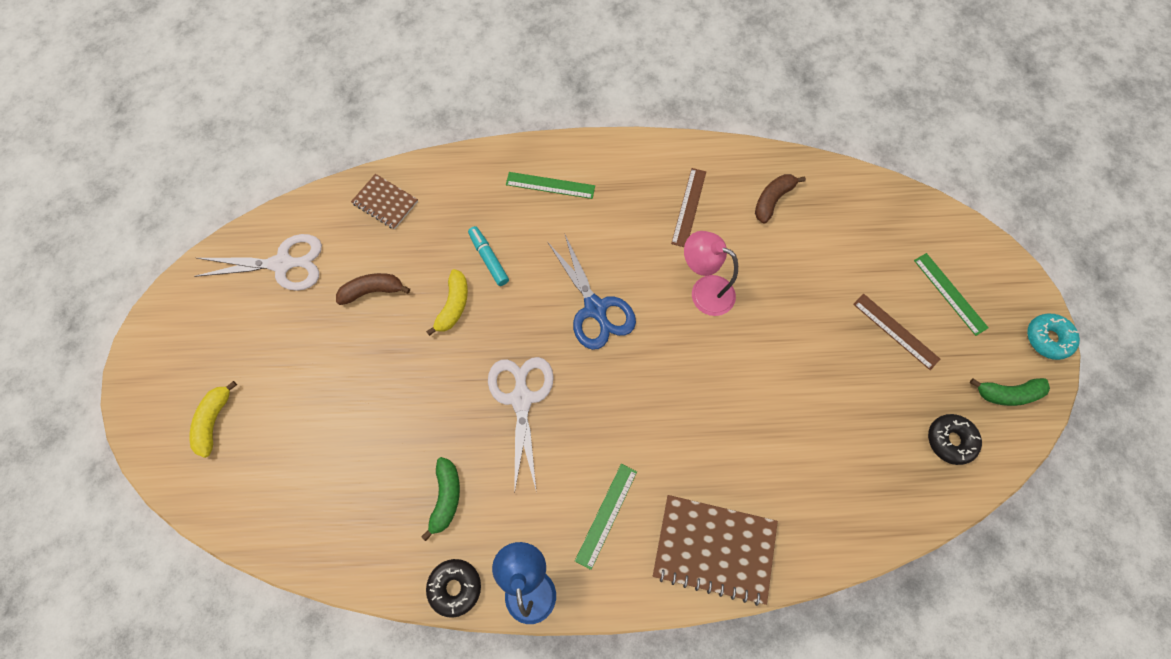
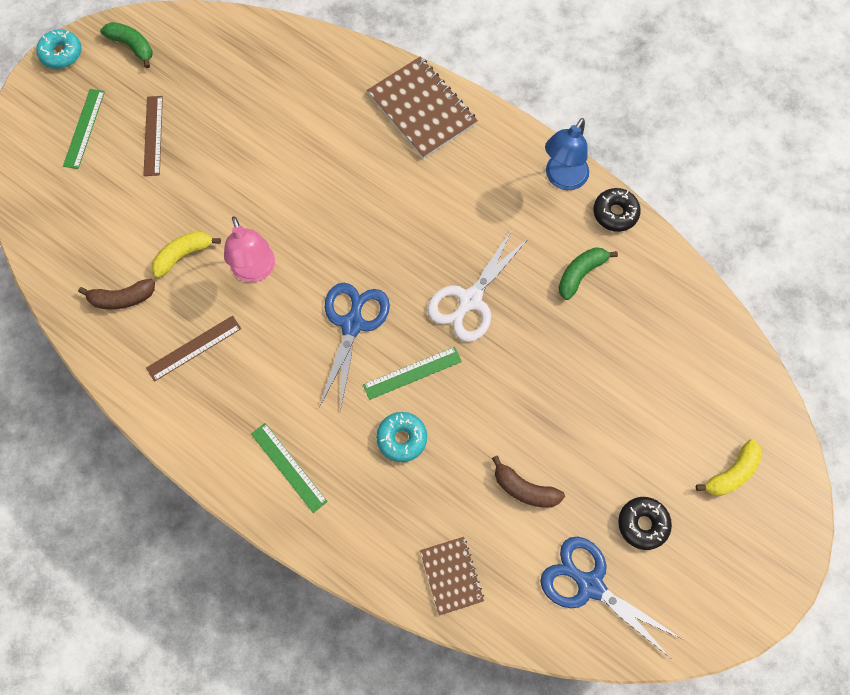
camera: 140 degrees left, 0 degrees up
white scissors [194,234,322,291] -> blue scissors [540,537,682,658]
yellow banana [426,269,468,336] -> yellow banana moved to [151,231,221,278]
turquoise marker [468,226,509,286] -> turquoise donut [376,412,427,462]
green ruler [575,464,637,570] -> green ruler moved to [363,347,462,400]
black donut [928,414,982,465] -> black donut moved to [618,497,672,550]

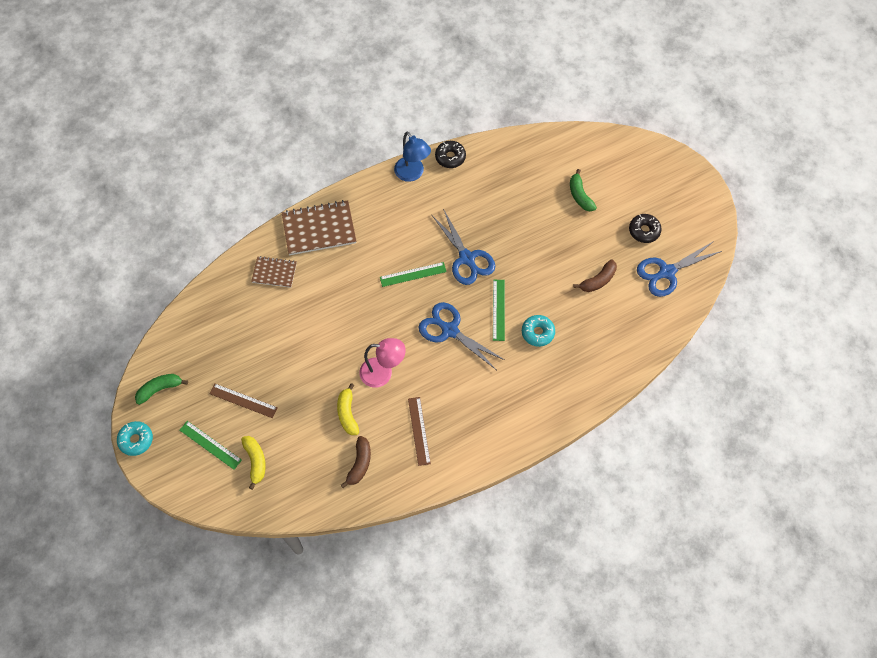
camera: 65 degrees left, 5 degrees down
green ruler [251,423,328,513] -> green ruler moved to [380,262,447,287]
brown notebook [420,537,484,616] -> brown notebook moved to [251,256,297,288]
white scissors [427,229,529,342] -> blue scissors [432,209,495,285]
green banana [558,247,618,300] -> green banana moved to [570,169,597,211]
yellow banana [696,439,762,496] -> yellow banana moved to [241,436,266,490]

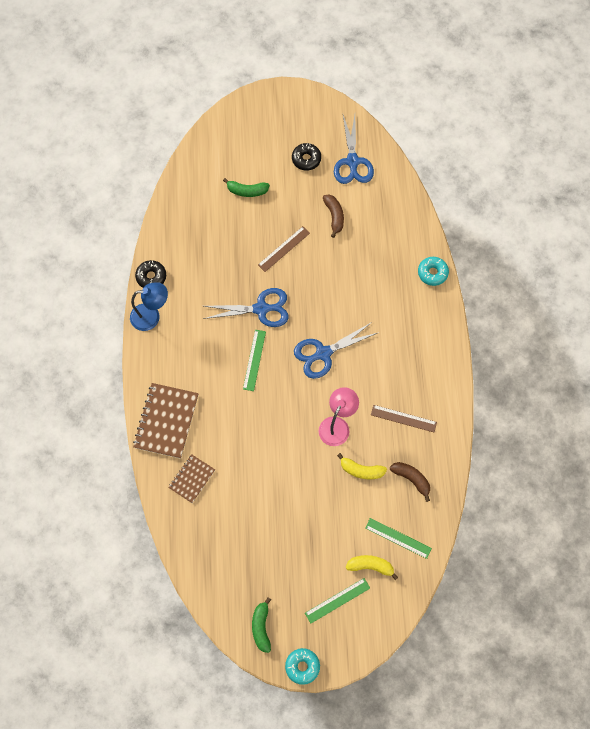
camera: 65 degrees left, 5 degrees up
brown ruler [209,384,278,418] -> brown ruler moved to [258,226,310,272]
green ruler [493,280,505,341] -> green ruler moved to [365,518,432,559]
turquoise donut [522,315,555,347] -> turquoise donut moved to [418,257,449,286]

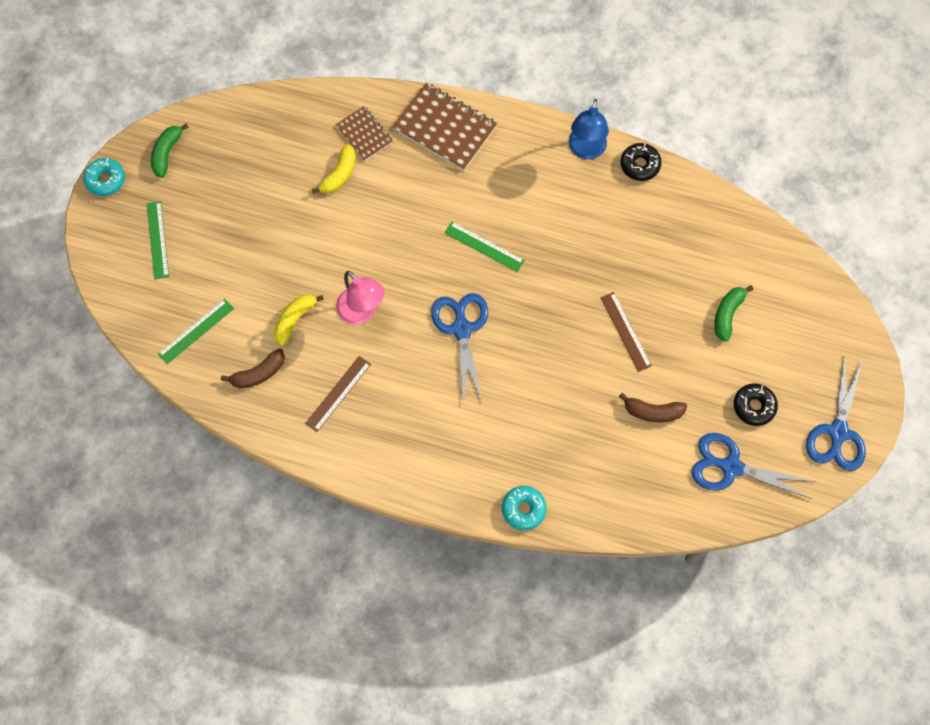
camera: 110 degrees right, 0 degrees up
blue scissors [203,288,289,327] -> blue scissors moved to [806,356,866,471]
green banana [252,597,271,653] -> green banana turned 90 degrees counterclockwise [151,124,188,178]
yellow banana [345,555,398,580] -> yellow banana moved to [312,144,356,194]

